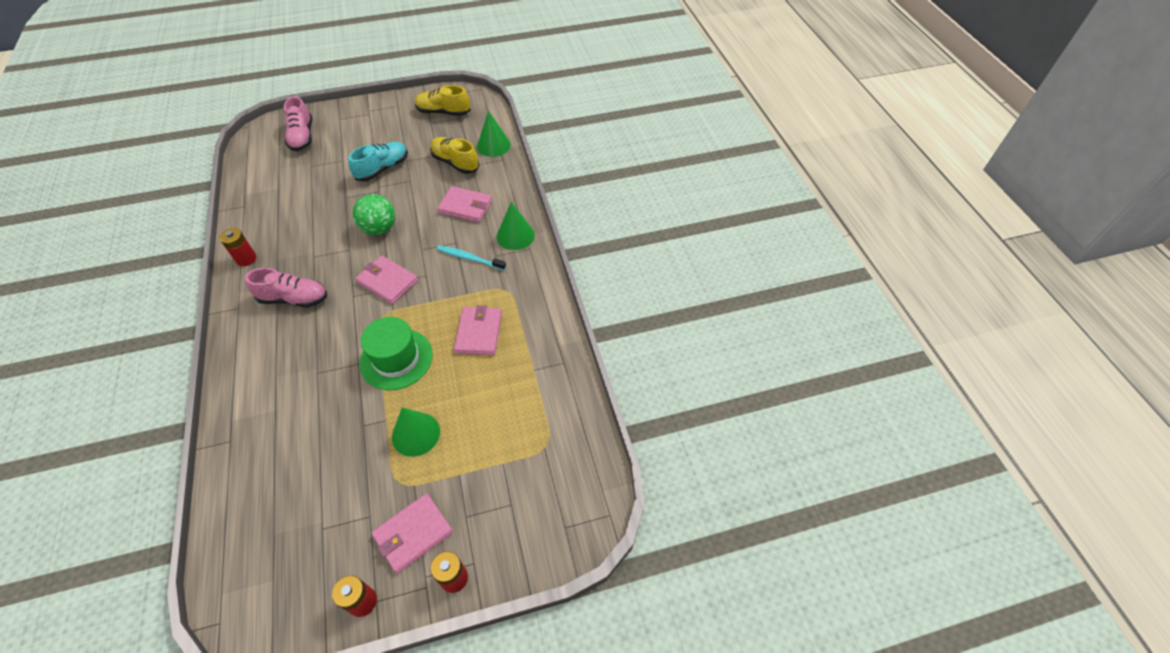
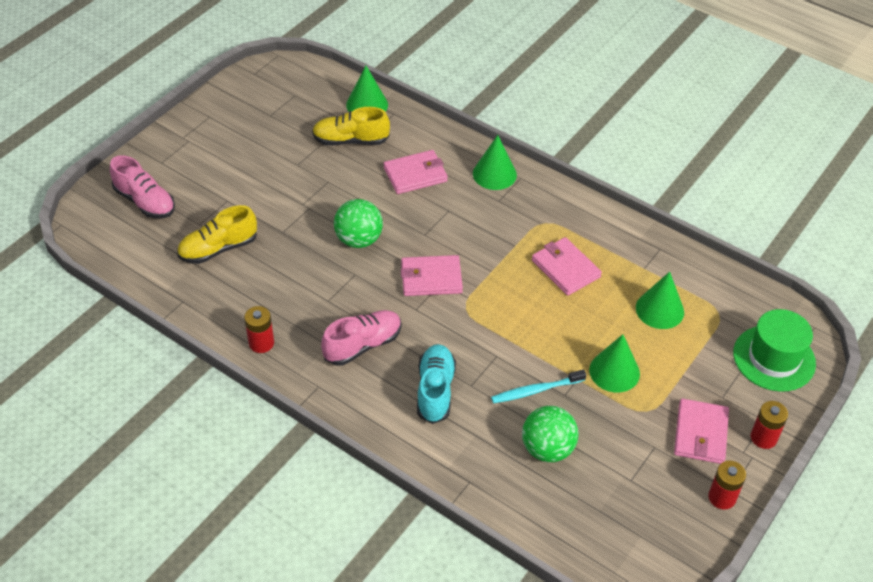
camera: 40 degrees left, 5 degrees down
turquoise shoe [349,142,408,182] -> turquoise shoe moved to [417,344,456,424]
green hat [359,317,433,390] -> green hat moved to [733,309,816,392]
yellow shoe [415,85,471,116] -> yellow shoe moved to [177,205,257,264]
turquoise toothbrush [437,245,506,270] -> turquoise toothbrush moved to [491,370,586,403]
none -> green ball [522,406,579,462]
none -> green cone [636,272,684,329]

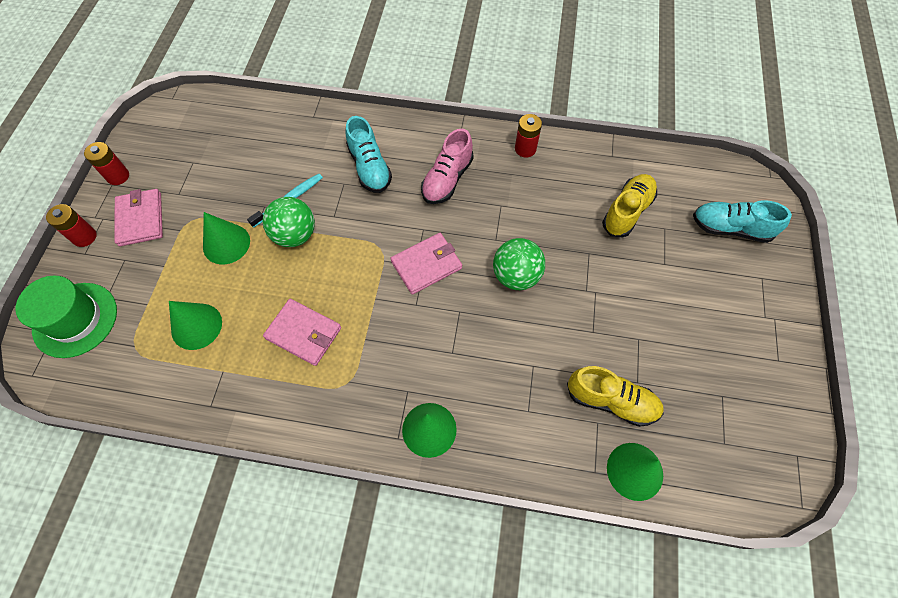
camera: 155 degrees right, 15 degrees up
pink shoe [110,155,175,218] -> turquoise shoe [693,200,792,243]
yellow shoe [312,107,390,146] -> yellow shoe turned 45 degrees clockwise [567,366,664,427]
pink wallet [383,150,448,194] -> none
green ball [522,406,579,462] -> green ball moved to [263,197,315,247]

